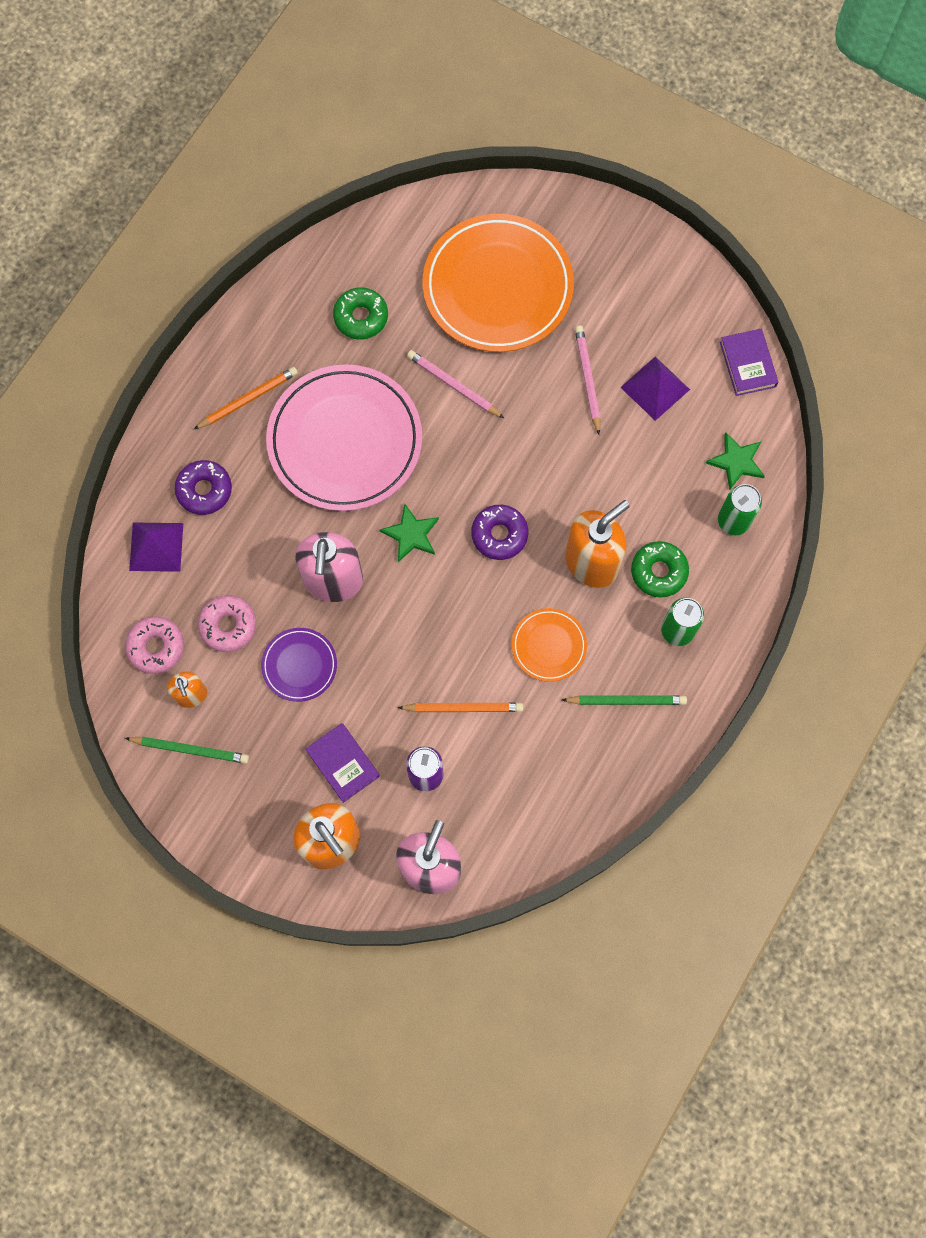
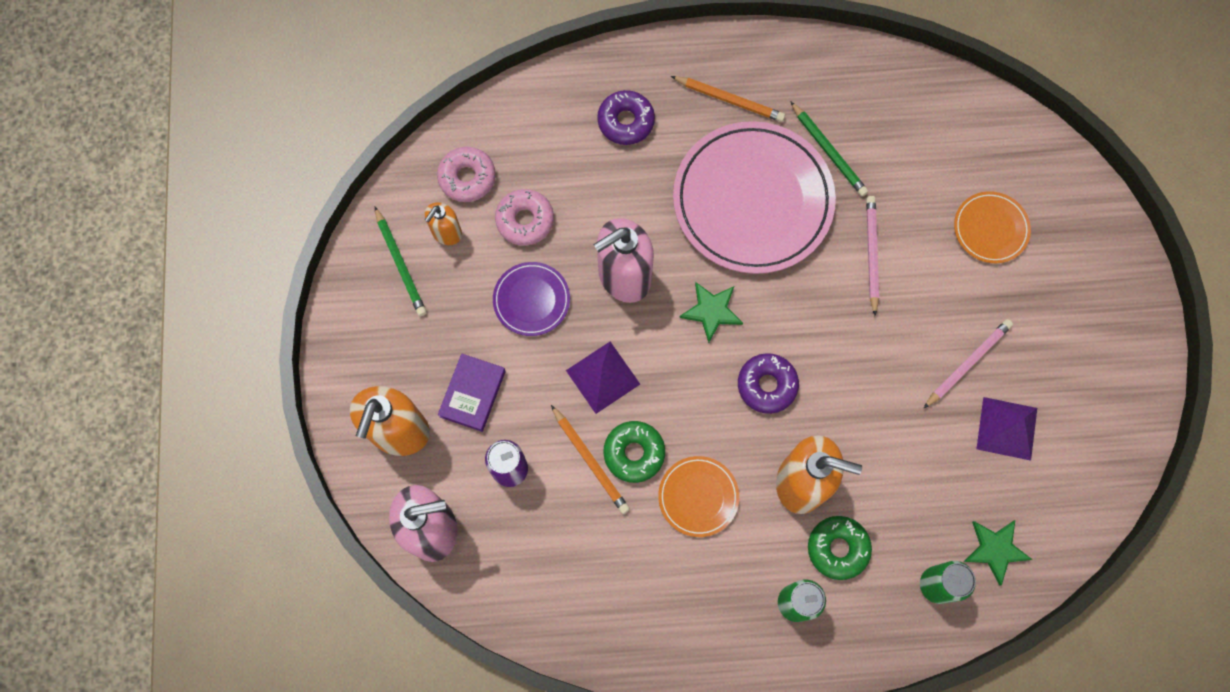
camera: 55 degrees right, 0 degrees up
purple pyramid [129,523,183,572] -> purple pyramid moved to [566,342,640,414]
green donut [333,287,388,340] -> green donut moved to [603,421,665,483]
orange plate [422,214,574,352] -> orange plate [954,191,1031,263], size x0.47
green pencil [562,695,687,705] -> green pencil moved to [790,101,868,196]
purple book [720,329,778,396] -> none

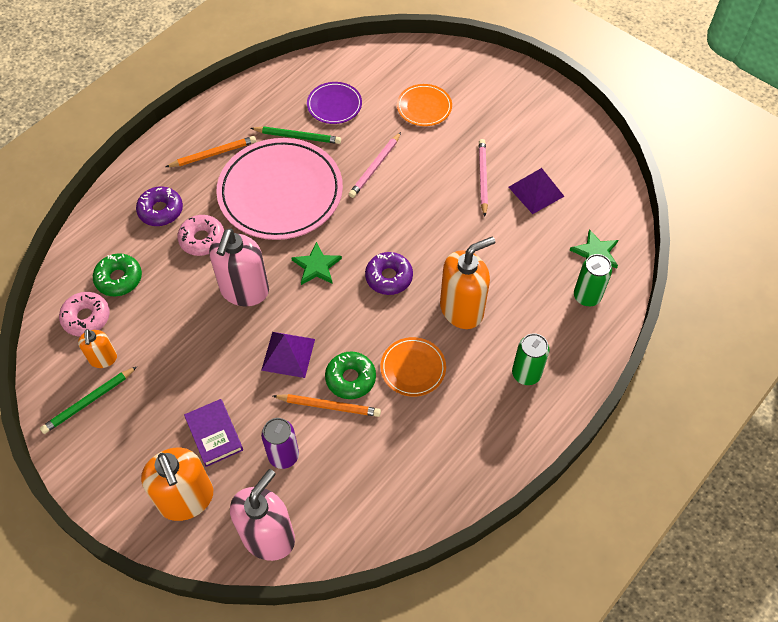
camera: 45 degrees left, 15 degrees down
green pencil [375,207,427,316] -> green pencil turned 120 degrees clockwise [40,367,137,434]
purple plate [493,262,570,336] -> purple plate moved to [307,82,362,124]
pink donut [495,189,554,246] -> pink donut moved to [177,215,224,256]
green donut [808,516,872,580] -> green donut moved to [93,253,142,296]
pink pencil [866,196,879,316] -> pink pencil turned 105 degrees counterclockwise [349,132,401,198]

